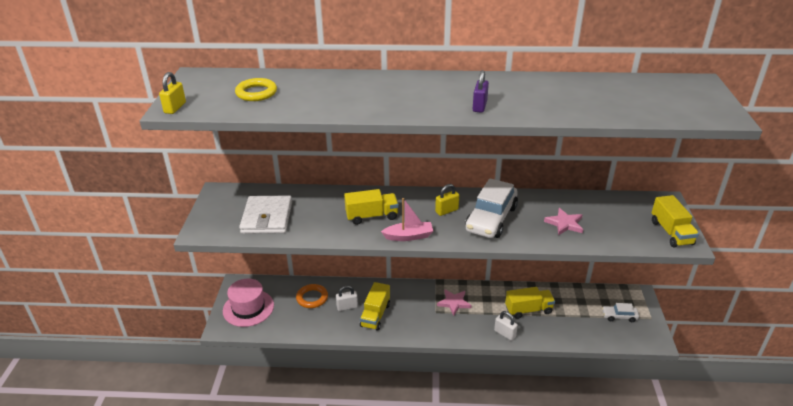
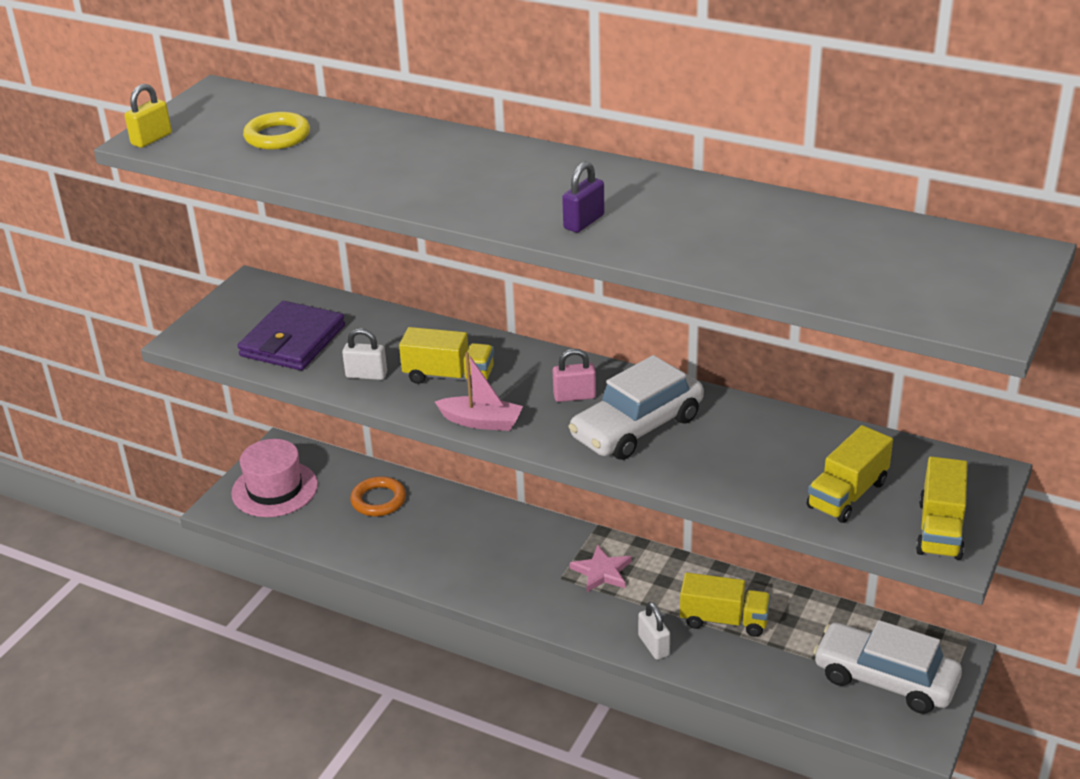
camera: 25 degrees right, 0 degrees up
white wallet [239,195,292,234] -> purple wallet [237,301,345,370]
white padlock [336,286,358,311] -> white padlock moved to [342,328,387,380]
yellow truck [360,282,390,331] -> yellow truck moved to [807,425,893,523]
yellow padlock [435,184,459,216] -> pink padlock [553,349,596,402]
pink star [544,208,583,235] -> none
white car [602,303,639,322] -> white car [813,620,962,714], size x2.05

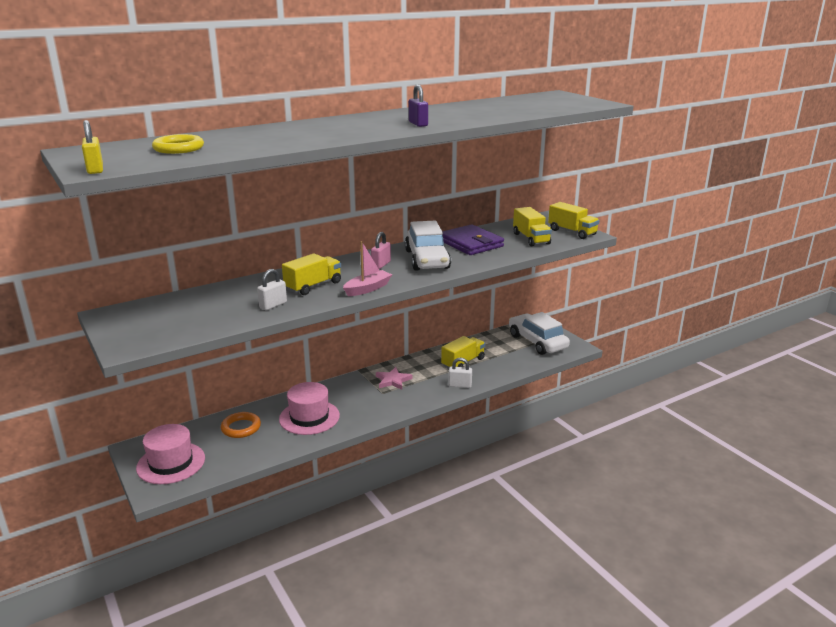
camera: 60 degrees left, 10 degrees down
purple wallet [237,301,345,370] -> purple wallet moved to [442,224,504,255]
white car [813,620,962,714] -> white car turned 90 degrees clockwise [509,312,570,355]
none -> pink hat [279,382,340,435]

